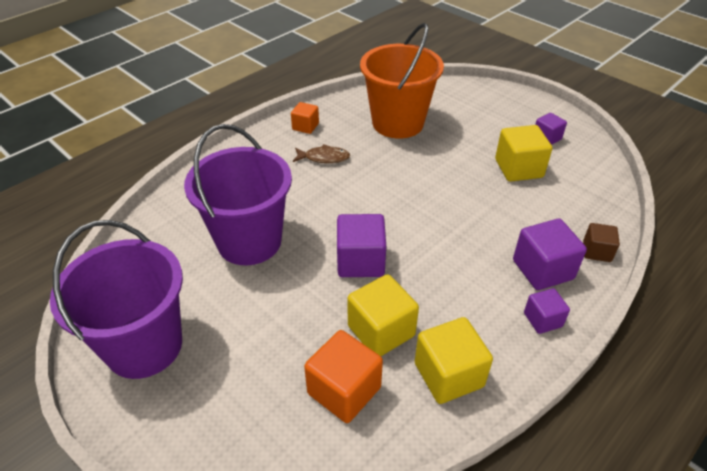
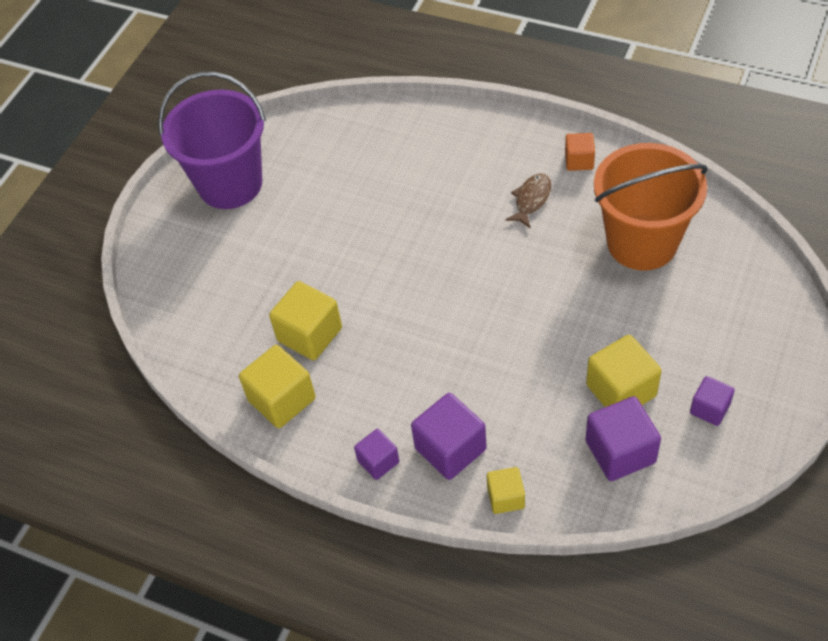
camera: 75 degrees right, 10 degrees up
purple bucket [184,124,292,265] -> none
brown fish [293,144,350,163] -> brown fish turned 135 degrees counterclockwise [505,173,551,228]
orange cube [304,330,383,423] -> none
purple cube [337,214,386,277] -> purple cube moved to [586,396,661,481]
brown cube [583,223,620,262] -> yellow cube [487,467,525,514]

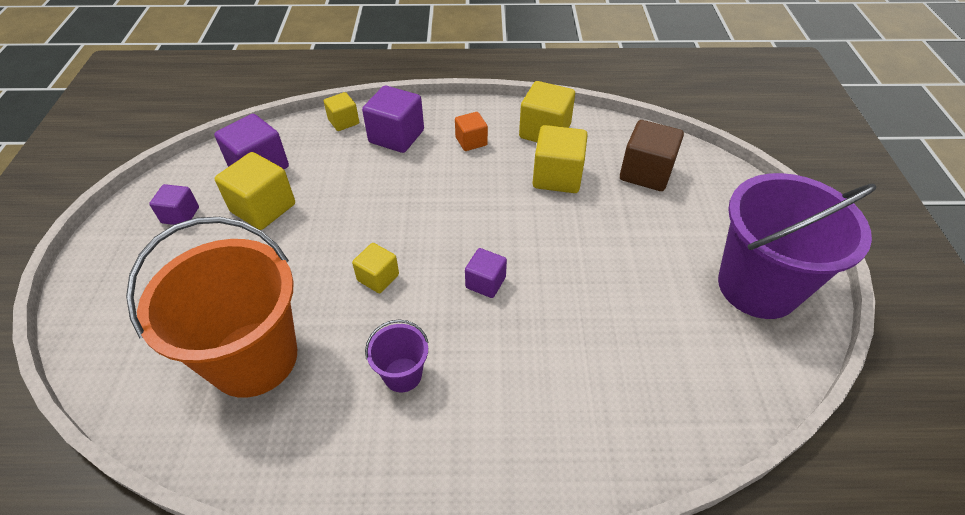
camera: 150 degrees right, 5 degrees down
purple cube [354,429,399,480] -> purple cube moved to [465,248,507,298]
brown fish [505,173,551,228] -> purple bucket [365,320,429,392]
orange cube [565,133,595,171] -> orange cube moved to [455,112,488,151]
none -> yellow cube [352,243,399,293]
none -> brown cube [620,120,684,191]

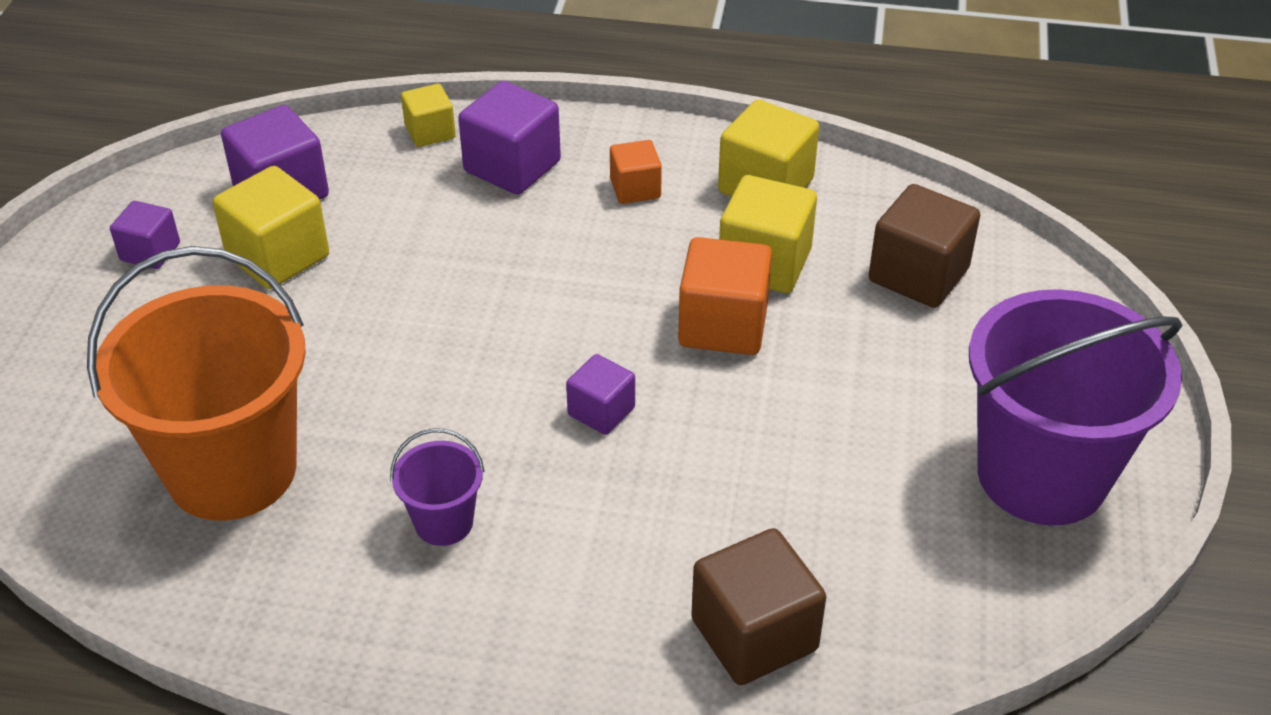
camera: 10 degrees right, 5 degrees down
yellow cube [352,243,399,293] -> none
none -> orange cube [678,237,772,355]
none -> brown cube [691,528,826,685]

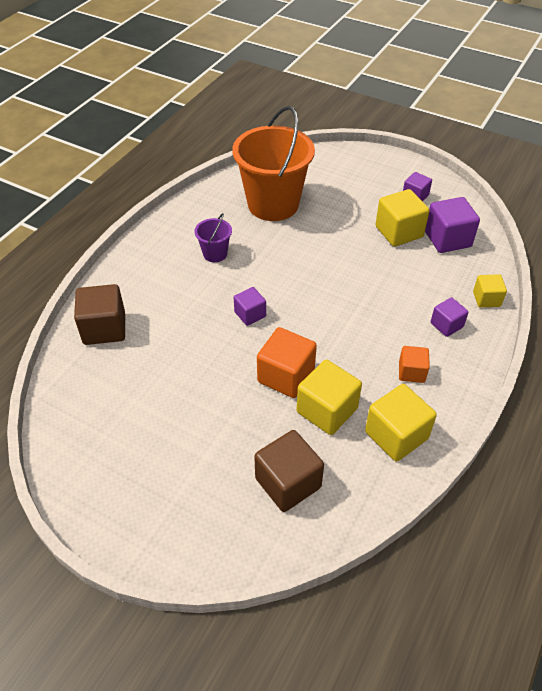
camera: 110 degrees right, 5 degrees up
purple cube [458,81,561,195] -> purple cube [431,297,469,337], size x0.59
purple bucket [969,289,1183,526] -> none

